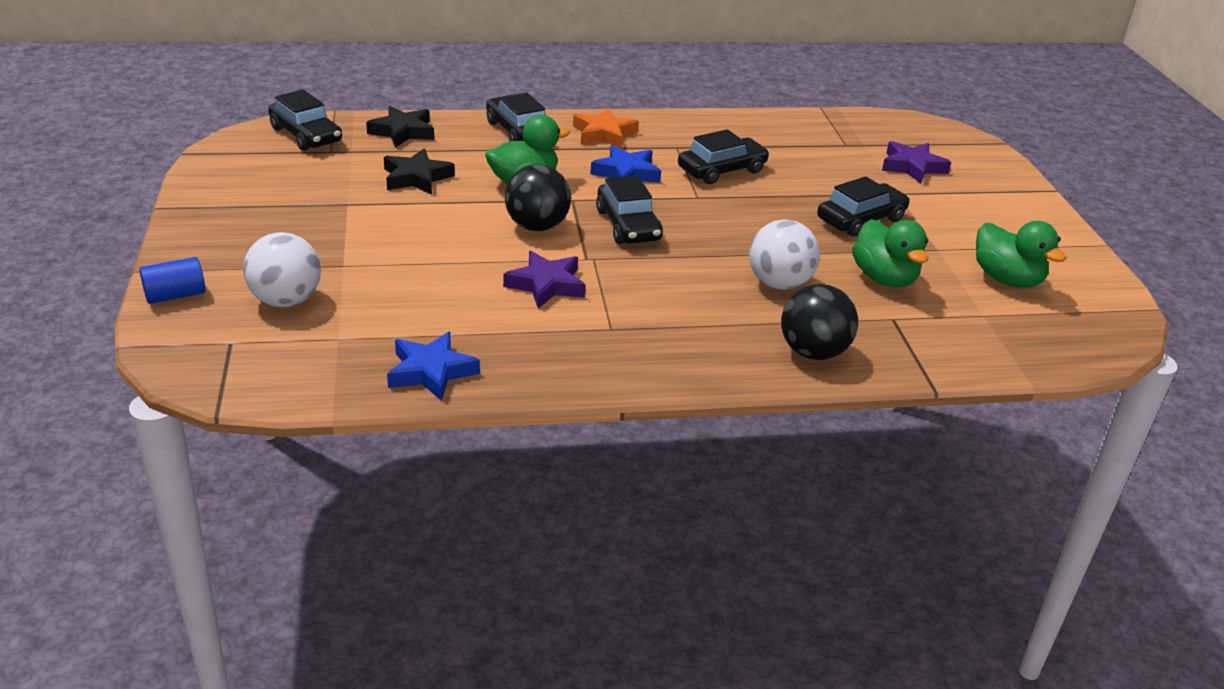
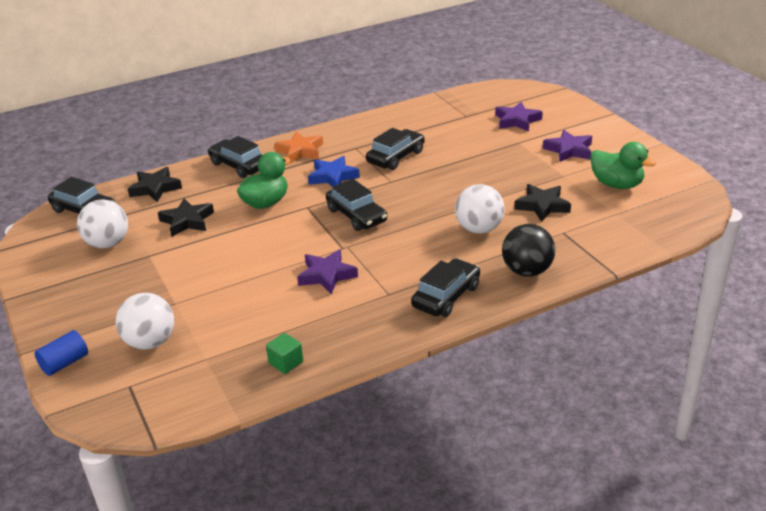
camera: 15 degrees left, 0 degrees up
blue star [387,332,480,401] -> green cube [266,333,303,374]
black ball [505,164,571,231] -> none
black car [817,176,910,236] -> black car moved to [411,258,480,317]
green duck [852,219,929,288] -> black star [514,184,571,222]
none -> white ball [77,199,128,248]
none -> purple star [543,130,592,162]

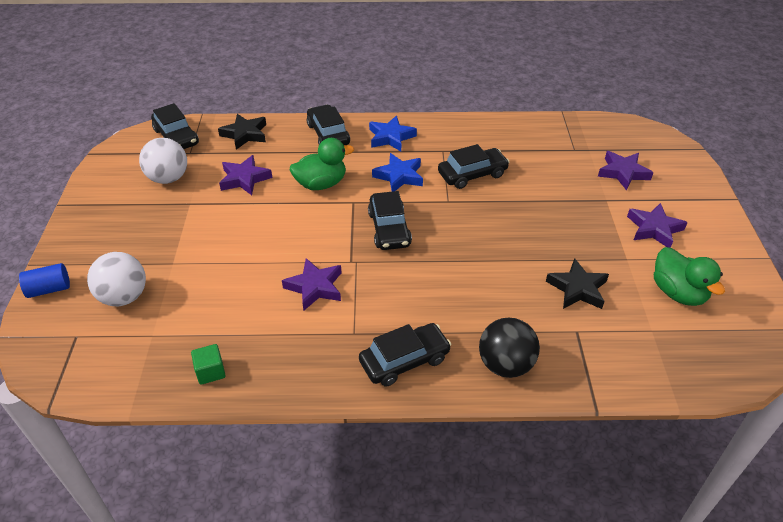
camera: 25 degrees right, 10 degrees up
black star [158,198,214,236] -> purple star [219,155,272,195]
orange star [274,132,323,164] -> blue star [369,116,417,152]
white ball [455,184,505,234] -> none

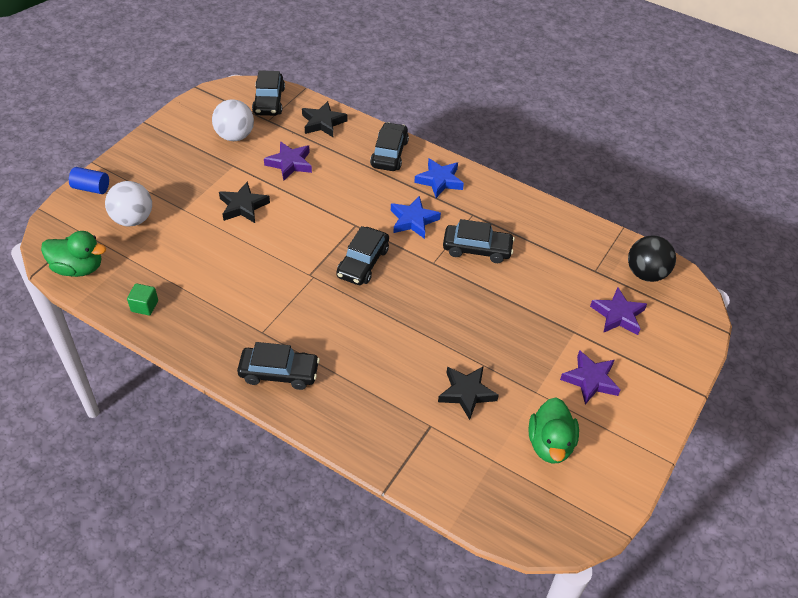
camera: 30 degrees right, 5 degrees up
purple star [282,258,342,310] -> none
green duck [290,138,354,190] -> green duck moved to [41,231,106,277]
black ball [479,317,540,378] -> black ball moved to [628,235,676,282]
none -> black star [219,181,270,223]

